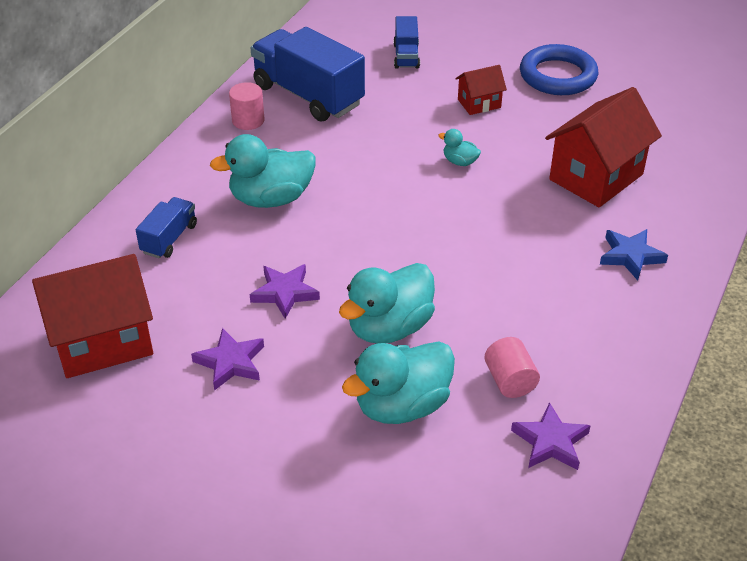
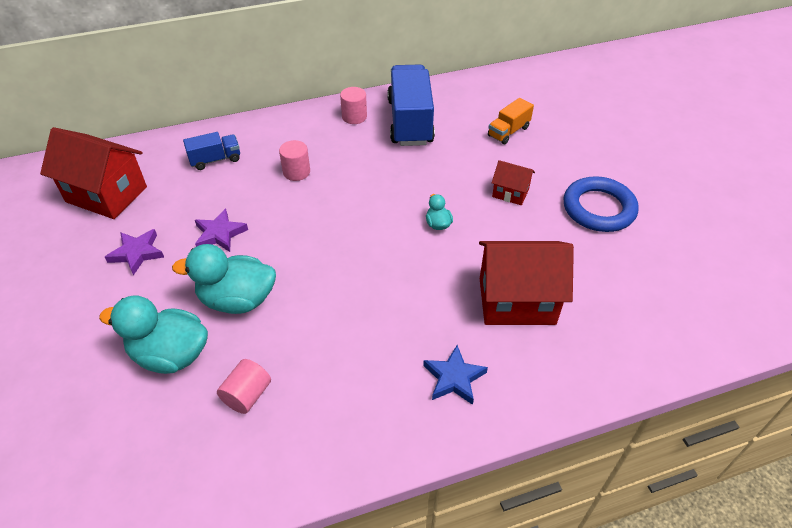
camera: 45 degrees right, 5 degrees up
turquoise duck [210,134,316,208] -> pink cylinder [279,140,310,181]
blue truck [393,16,420,69] -> orange truck [488,98,534,144]
purple star [511,402,591,470] -> none

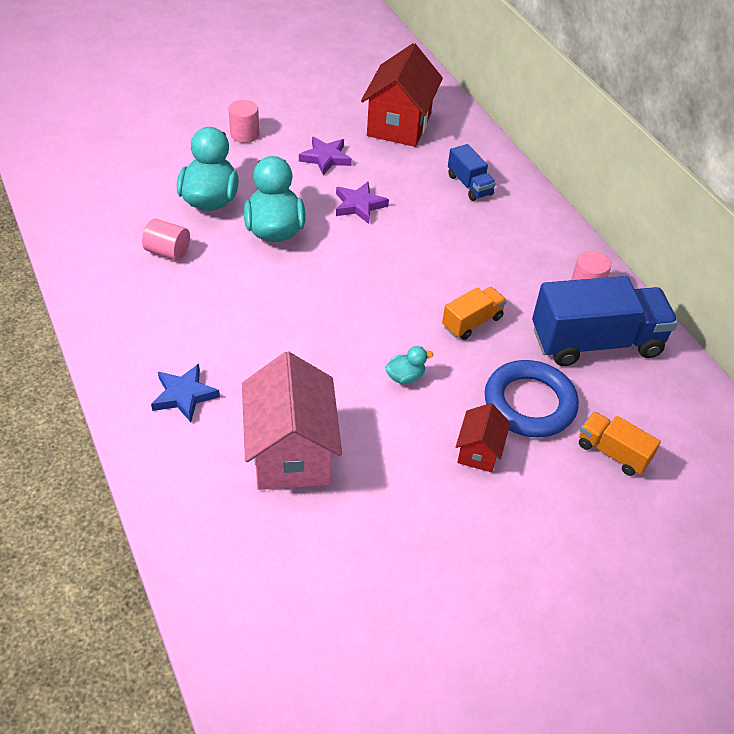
camera: 80 degrees right, 0 degrees up
pink cylinder [279,140,310,181] -> pink cylinder moved to [228,100,259,143]
red house [479,241,574,325] -> pink house [242,351,342,490]
blue ring [563,176,639,232] -> blue ring moved to [485,360,579,437]
none -> orange truck [442,287,507,340]

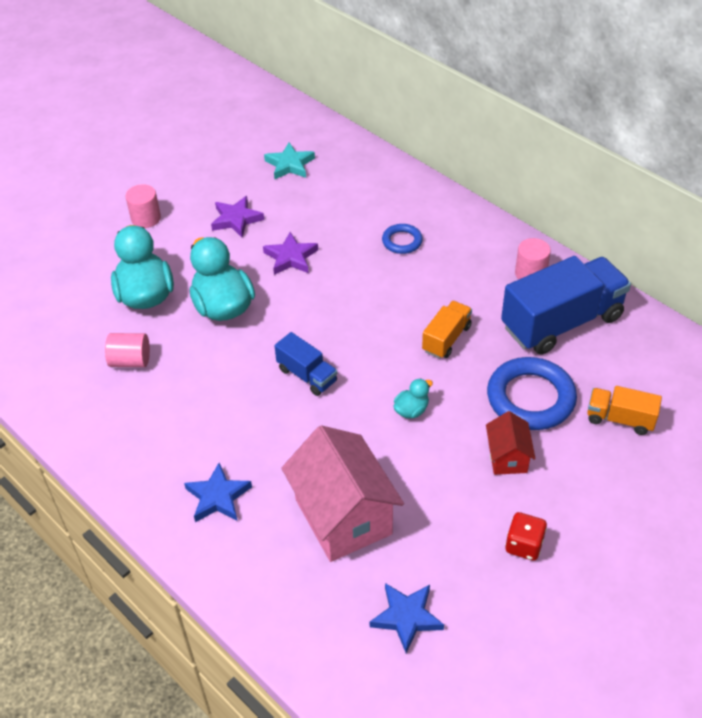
camera: 15 degrees left, 0 degrees up
red house [361,43,443,147] -> turquoise star [264,143,315,179]
blue truck [448,144,496,201] -> blue truck moved to [274,332,337,396]
none -> blue star [370,583,444,653]
none -> blue ring [382,224,423,254]
none -> red dice [505,512,547,561]

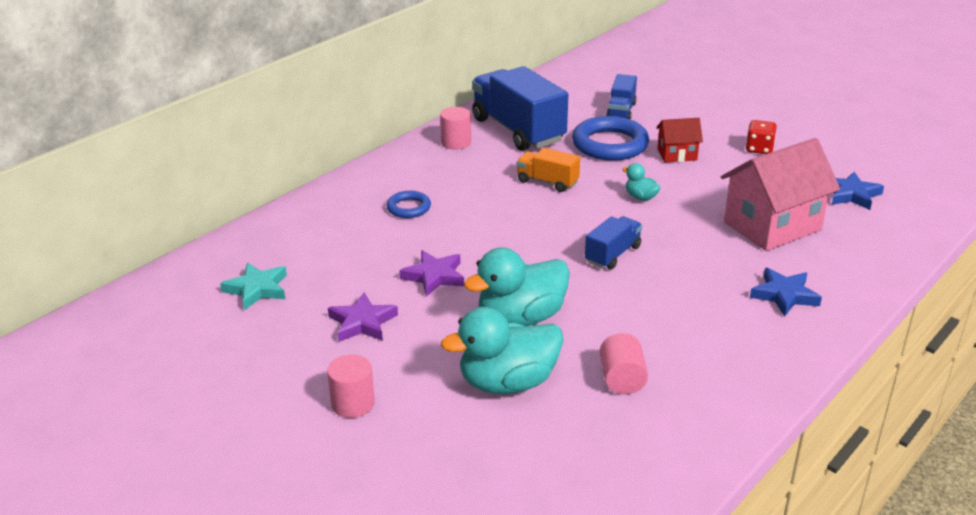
camera: 95 degrees left, 15 degrees down
orange truck [587,386,662,435] -> blue truck [606,74,637,119]

